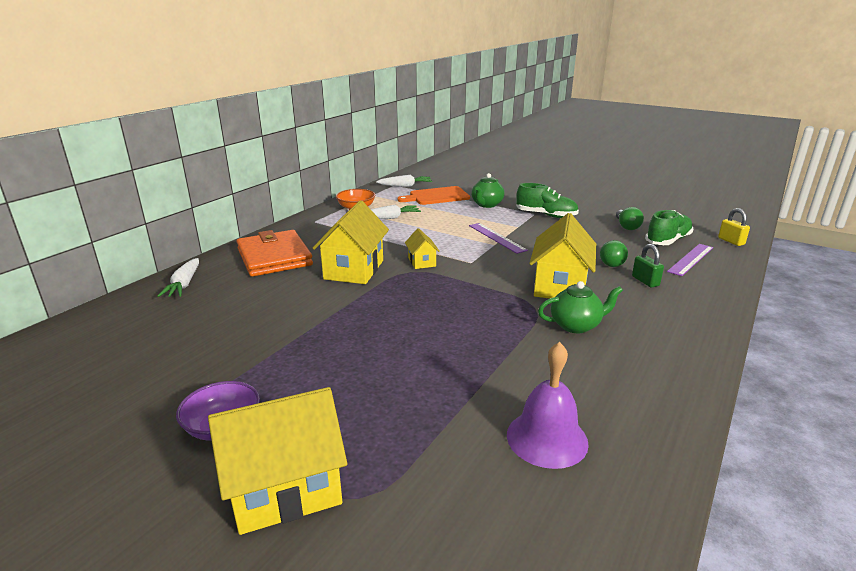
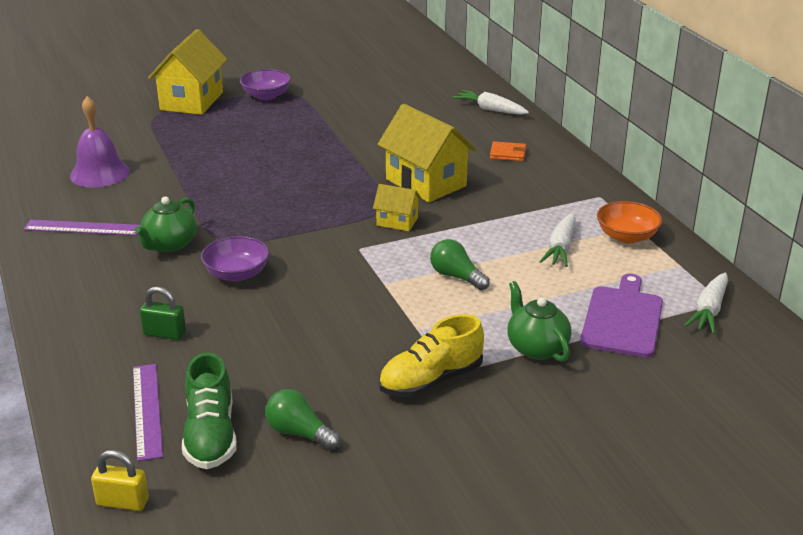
camera: 125 degrees right, 5 degrees up
orange wallet [236,230,313,277] -> orange wallet [490,141,526,161], size x0.41
orange cutting board [397,186,470,205] -> purple cutting board [580,274,663,358]
purple ruler [469,223,528,254] -> purple ruler moved to [24,220,141,236]
green shoe [516,183,579,218] -> yellow shoe [379,314,484,397]
yellow house [529,213,596,299] -> purple bowl [201,236,270,282]
green light bulb [600,240,628,267] -> green light bulb moved to [430,239,490,290]

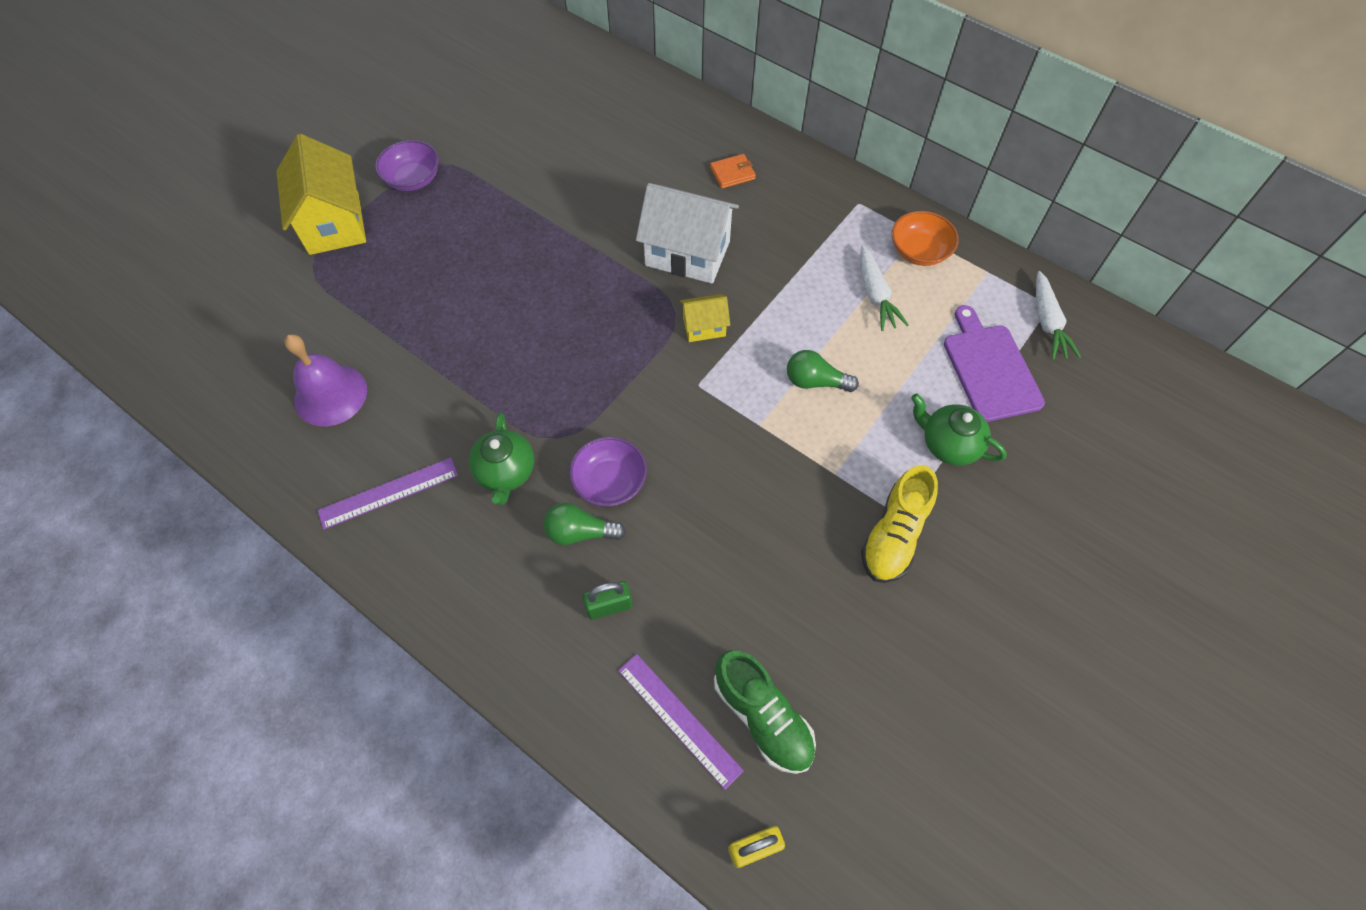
camera: 30 degrees left, 30 degrees up
green light bulb [265,389,340,451] -> green light bulb moved to [544,502,626,545]
yellow house [377,104,476,202] -> white house [636,183,739,284]
white carrot [452,90,529,115] -> none

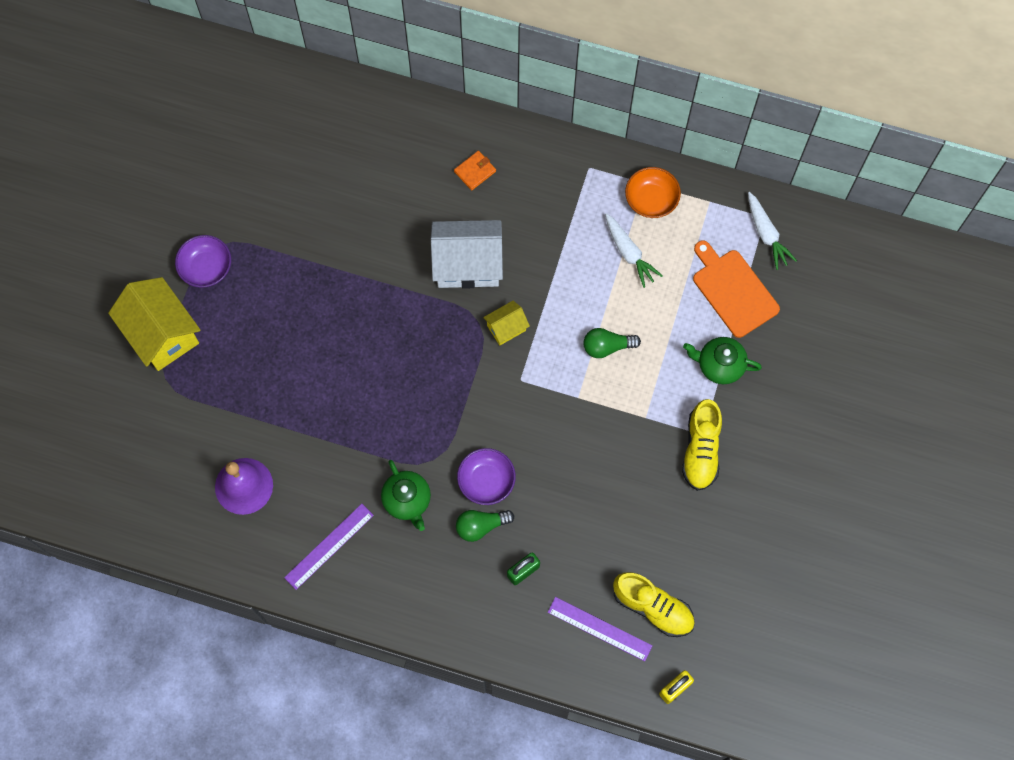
camera: 20 degrees left, 10 degrees up
green shoe [714,650,816,774] -> yellow shoe [613,572,695,637]
purple cutting board [944,305,1045,422] -> orange cutting board [693,241,780,338]

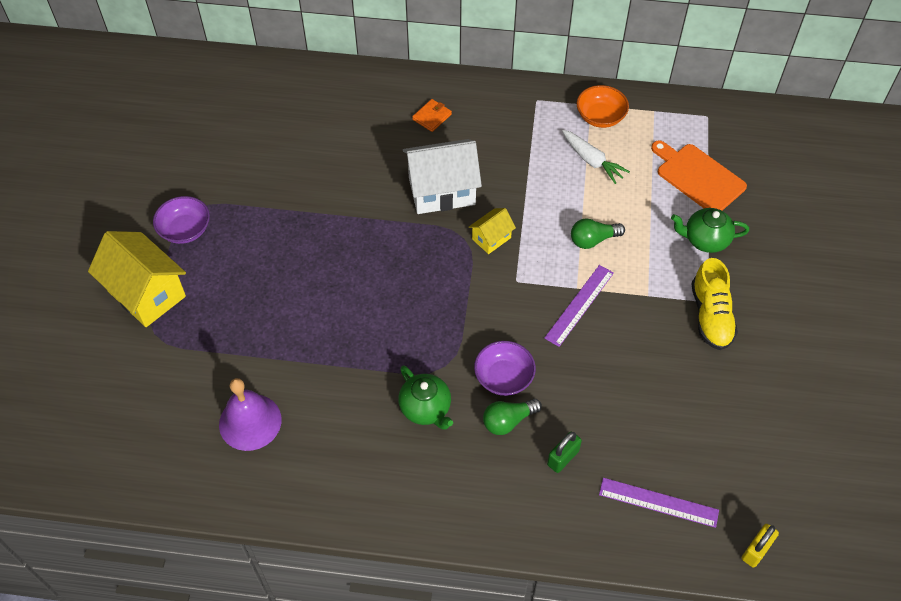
camera: 10 degrees left, 15 degrees down
purple ruler [284,504,374,590] -> purple ruler moved to [544,265,614,347]
yellow shoe [613,572,695,637] -> none
white carrot [748,192,797,270] -> none

